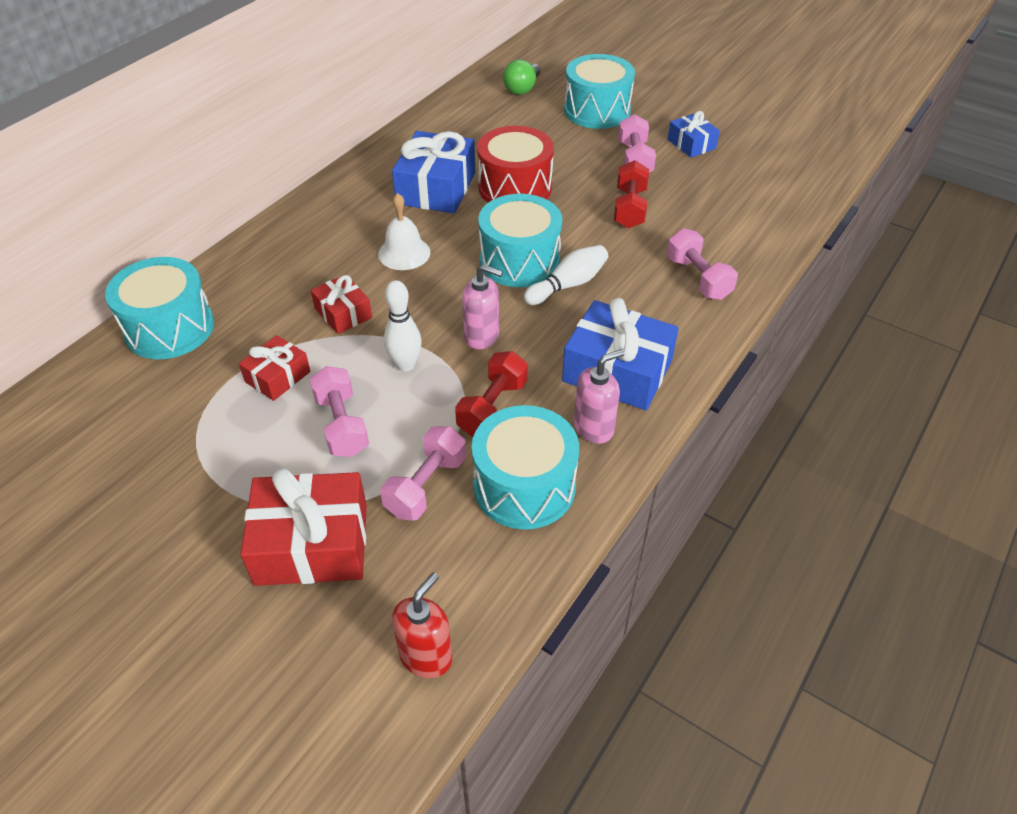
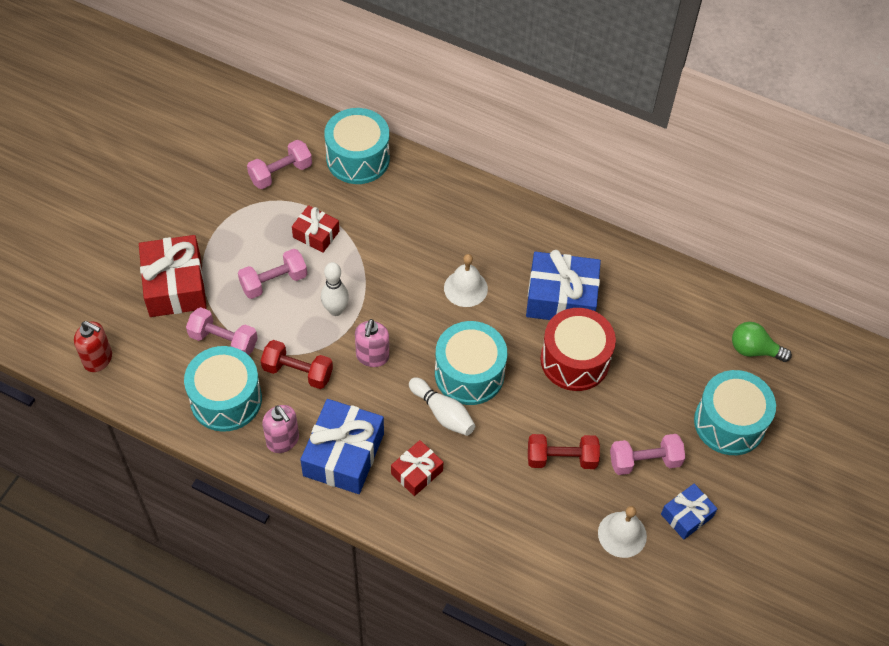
camera: 80 degrees right, 10 degrees up
red gift [311,274,372,334] -> red gift moved to [391,440,444,496]
pink dumbbell [667,228,738,300] -> pink dumbbell moved to [247,140,312,189]
none -> white bell [598,506,647,558]

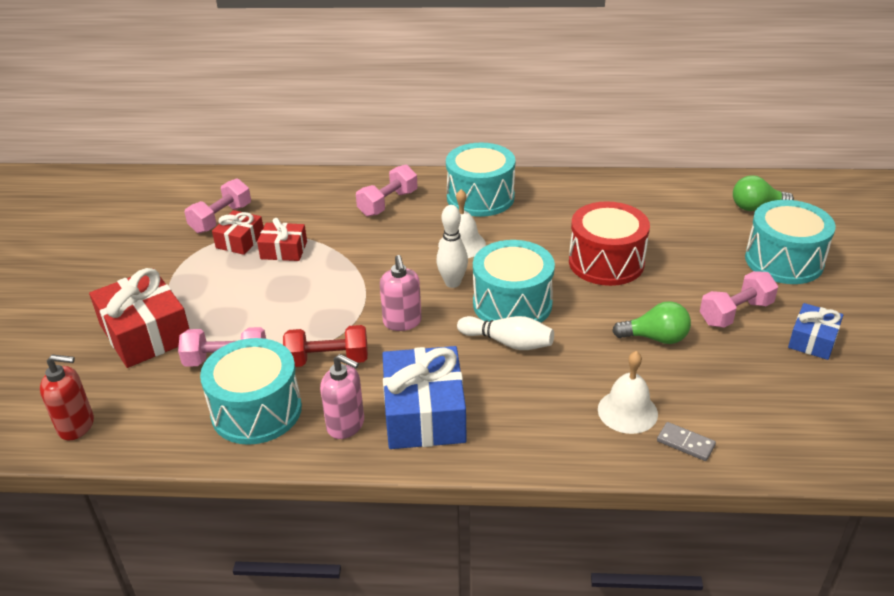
camera: 20 degrees left, 20 degrees down
pink dumbbell [238,249,307,299] -> pink dumbbell moved to [356,165,417,217]
white bowling pin [321,262,349,316] -> white bowling pin moved to [437,205,468,288]
turquoise drum [324,108,390,184] -> turquoise drum moved to [446,143,515,217]
red gift [391,440,444,496] -> red gift moved to [212,210,263,255]
blue gift [526,250,601,320] -> none
red dumbbell [528,434,600,469] -> green light bulb [612,301,691,344]
white bell [598,506,647,558] -> white bell moved to [598,351,658,434]
none -> grey domino [657,422,716,461]

